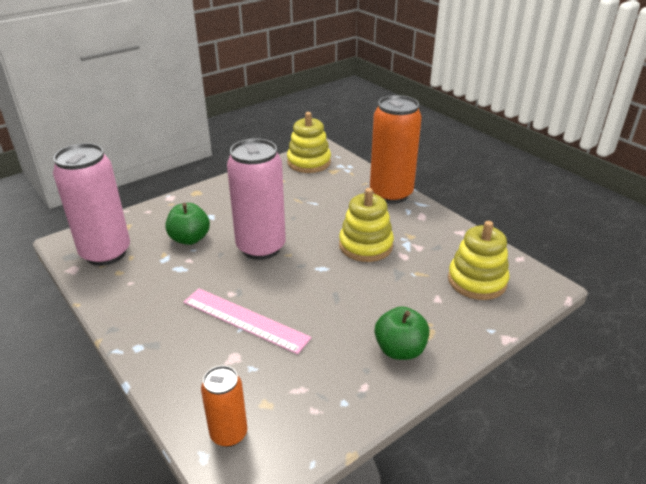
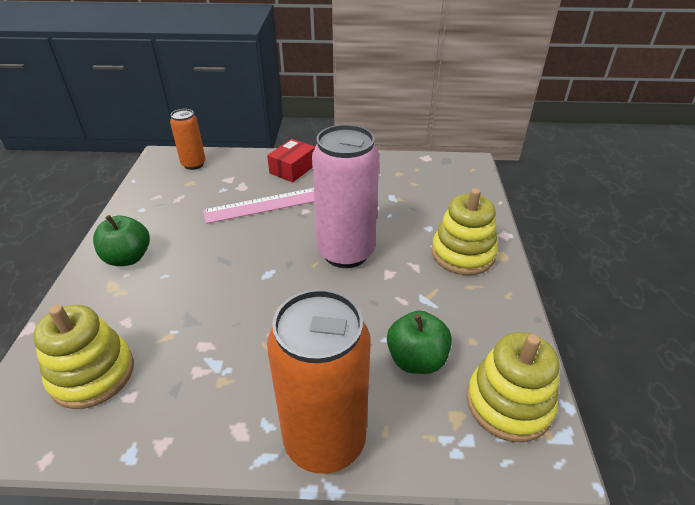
camera: 130 degrees right, 5 degrees up
pink can [53,143,130,266] -> none
green apple [165,203,210,245] -> green apple moved to [387,311,452,374]
yellow stacking toy [339,188,394,262] -> yellow stacking toy moved to [431,188,498,275]
none -> red box [267,139,315,182]

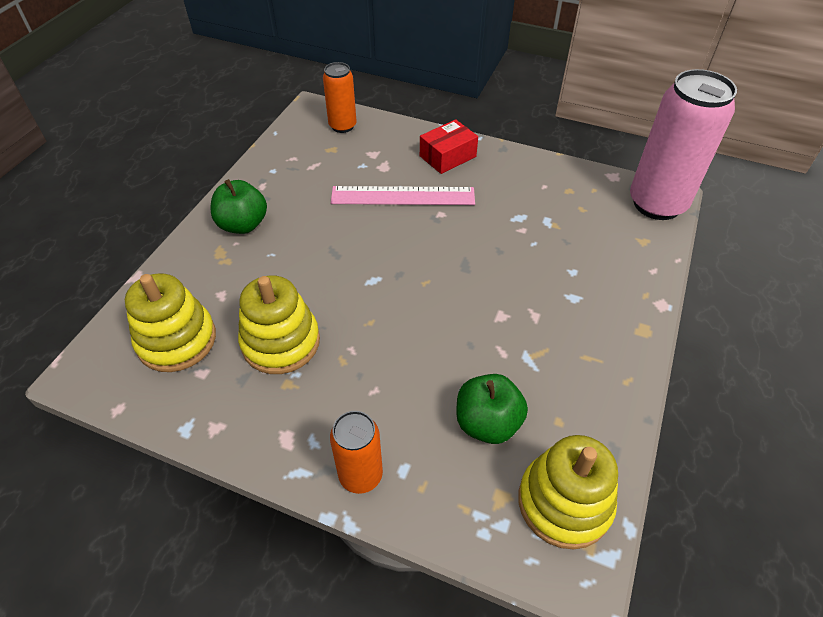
camera: 20 degrees right, 10 degrees up
orange can [267,289,370,474] -> orange can [330,411,383,494], size x0.53
pink can [312,125,379,268] -> pink can moved to [630,69,737,220]
yellow stacking toy [431,188,498,275] -> yellow stacking toy moved to [238,275,320,374]

